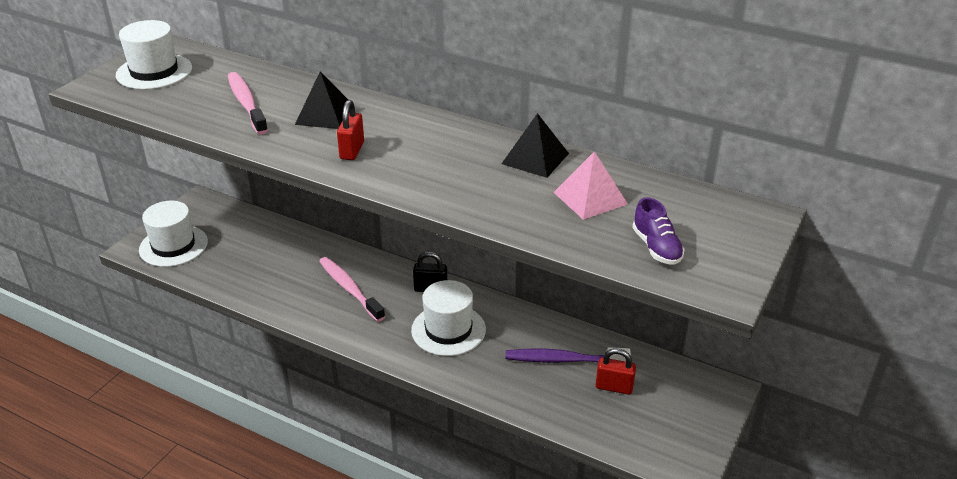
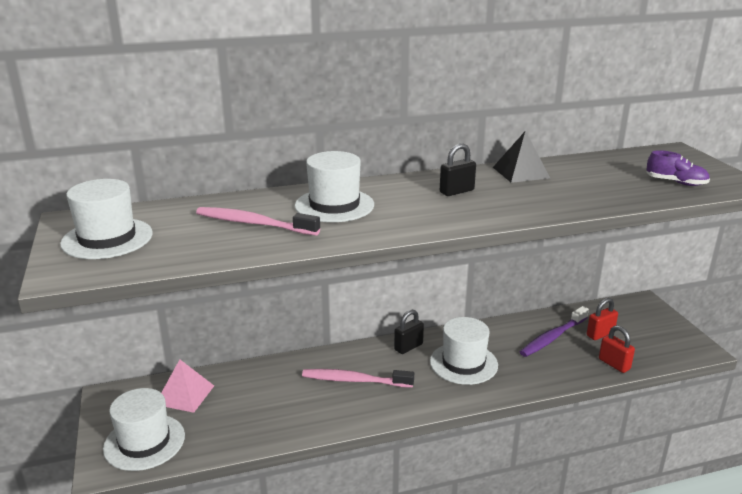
camera: 45 degrees left, 10 degrees down
black pyramid [295,72,348,129] -> white hat [295,151,374,222]
red padlock [337,100,364,160] -> red padlock moved to [599,325,635,373]
pink pyramid [554,151,628,220] -> pink pyramid moved to [161,359,214,413]
none -> black padlock [440,143,476,196]

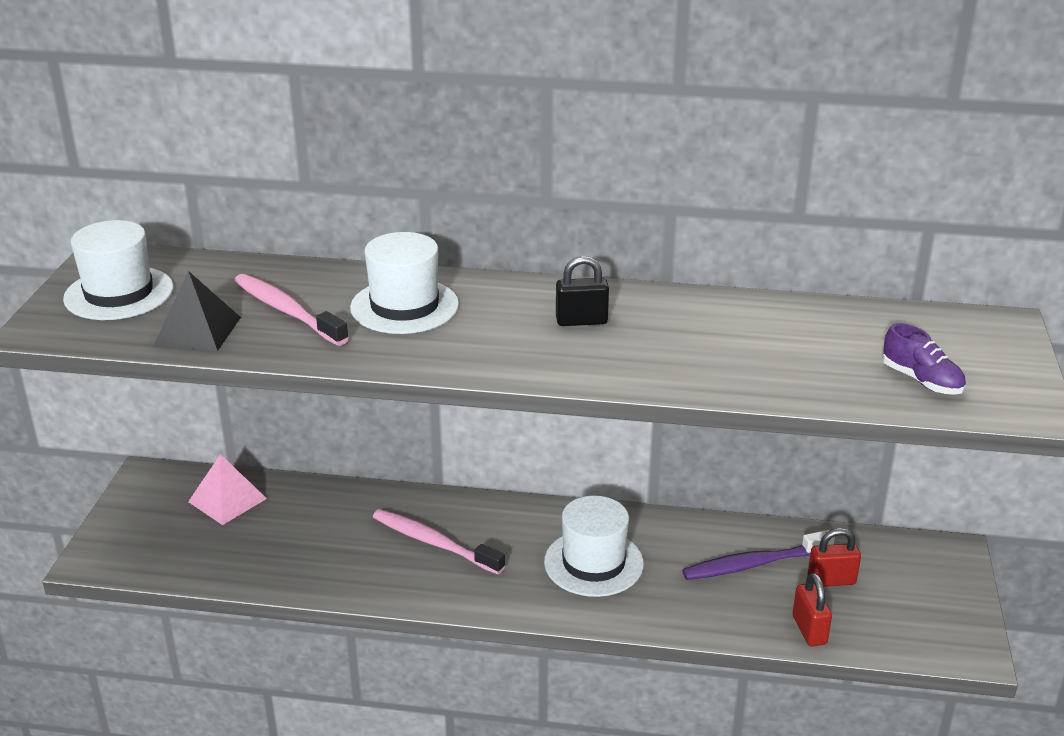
camera: 25 degrees right, 5 degrees up
white hat [103,388,185,471] -> none
black padlock [394,309,424,354] -> none
black pyramid [493,131,550,183] -> black pyramid moved to [154,271,241,351]

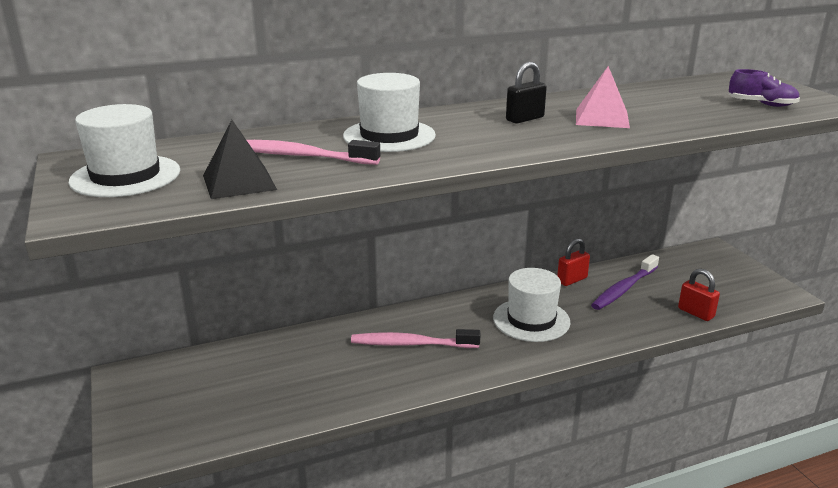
camera: 30 degrees left, 5 degrees down
pink pyramid [188,454,267,525] -> pink pyramid moved to [576,66,630,128]
red padlock [808,528,861,587] -> red padlock moved to [557,238,590,286]

